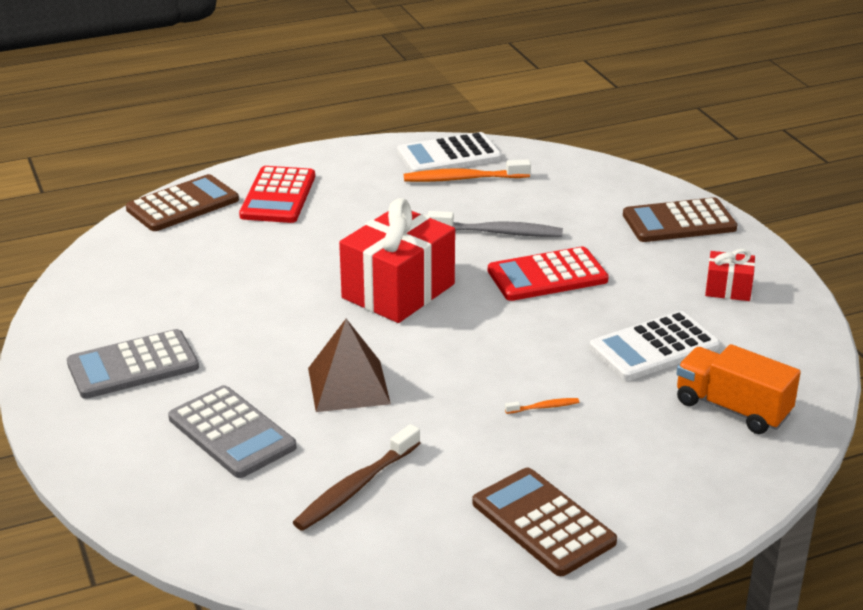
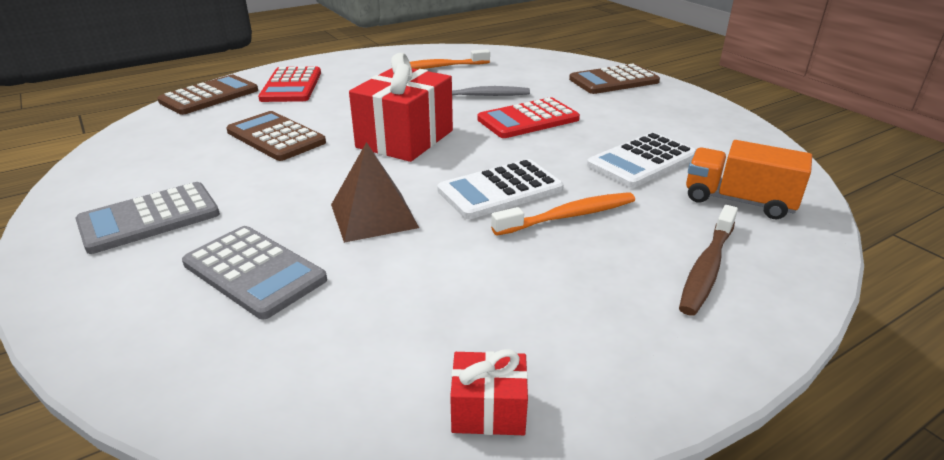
camera: 10 degrees left, 0 degrees up
brown toothbrush [293,424,420,531] -> brown toothbrush moved to [679,205,738,316]
white calculator [397,132,502,172] -> white calculator moved to [437,159,563,219]
brown calculator [472,468,617,576] -> brown calculator moved to [226,111,326,161]
orange toothbrush [505,398,579,414] -> orange toothbrush [491,192,635,235], size x2.13
red gift [705,249,755,301] -> red gift moved to [450,349,528,435]

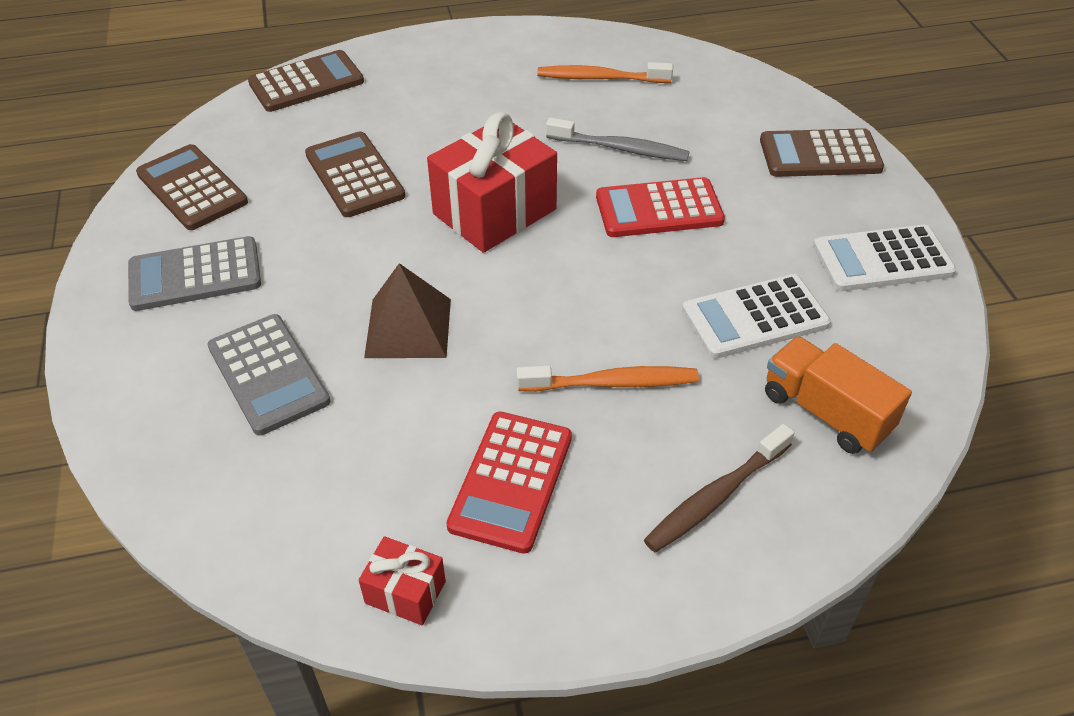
camera: 20 degrees right, 15 degrees up
red calculator [258,66,321,102] -> red calculator moved to [446,412,572,554]
white calculator [437,159,563,219] -> white calculator moved to [813,225,956,291]
none -> brown calculator [136,144,248,230]

